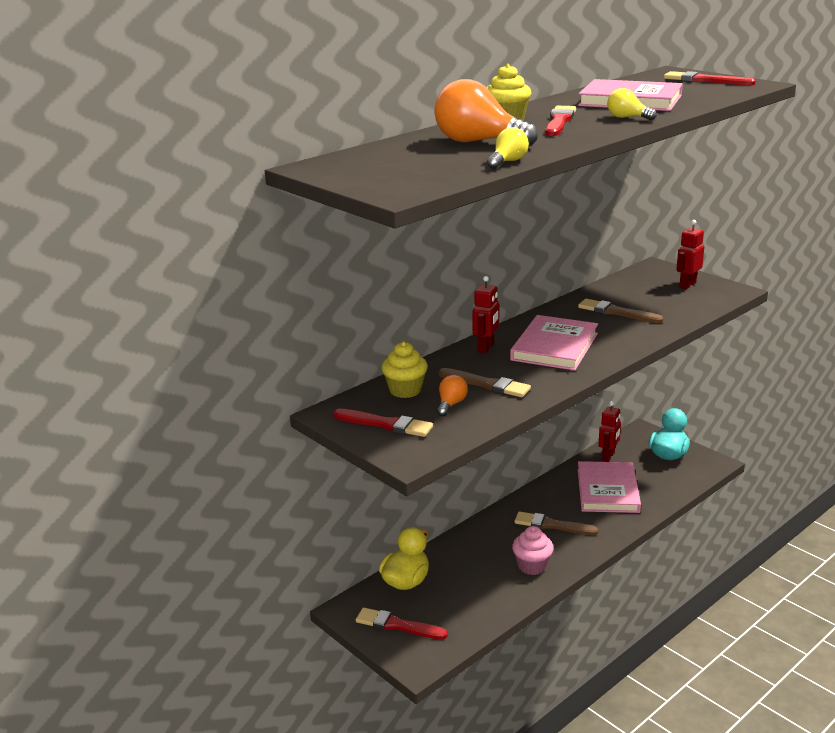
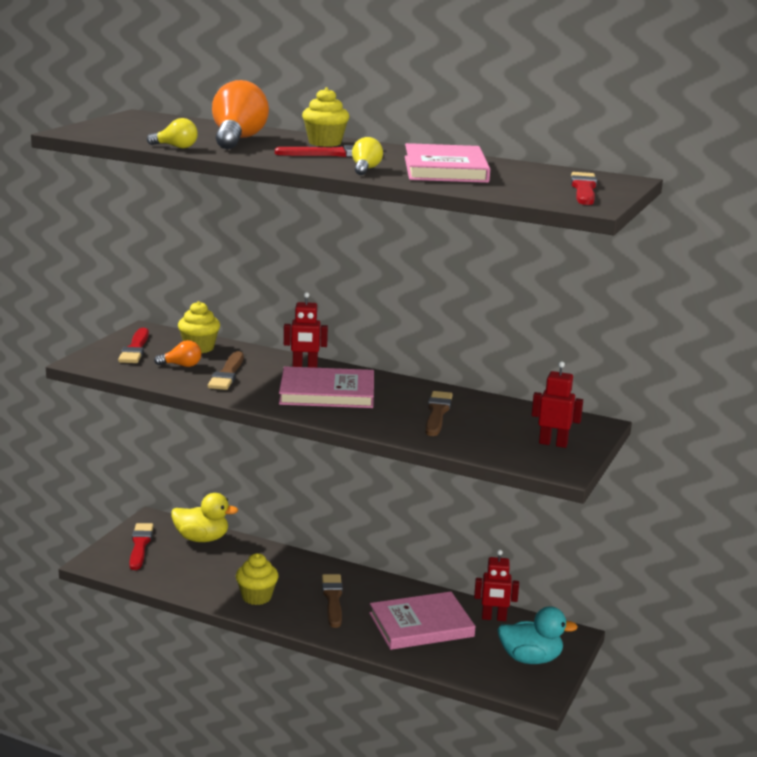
camera: 65 degrees right, 5 degrees down
pink cupcake [512,526,553,575] -> yellow cupcake [236,553,278,605]

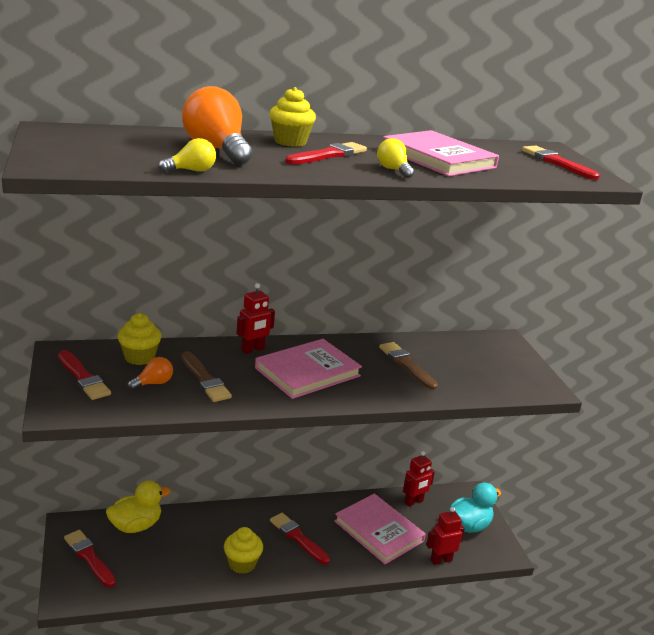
camera: 40 degrees left, 5 degrees up
brown brush [322,574,343,628] -> red brush [270,513,330,565]
pink book [369,591,476,650] -> pink book turned 75 degrees counterclockwise [334,494,426,564]
red robot [532,361,583,448] -> red robot moved to [426,507,465,565]

